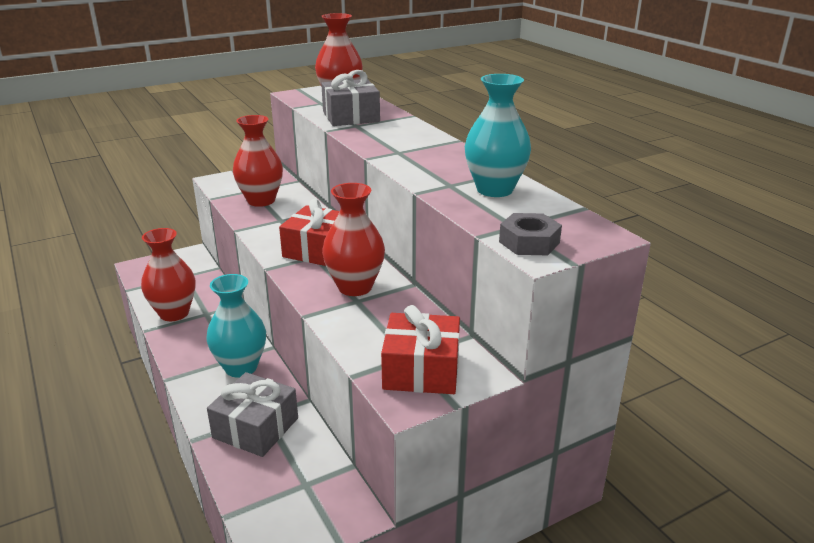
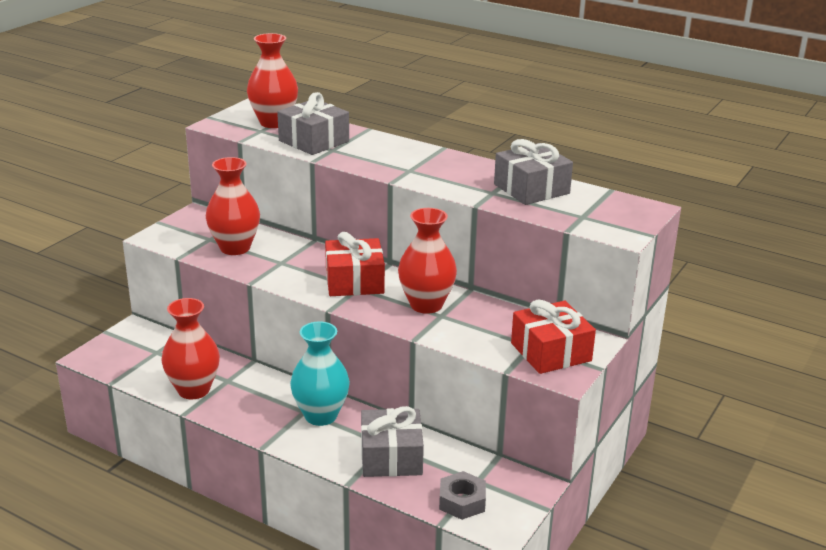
camera: 30 degrees left, 0 degrees up
turquoise vase [465,74,531,197] -> grey gift [494,139,573,205]
grey nut [499,213,562,255] -> grey nut moved to [439,471,486,520]

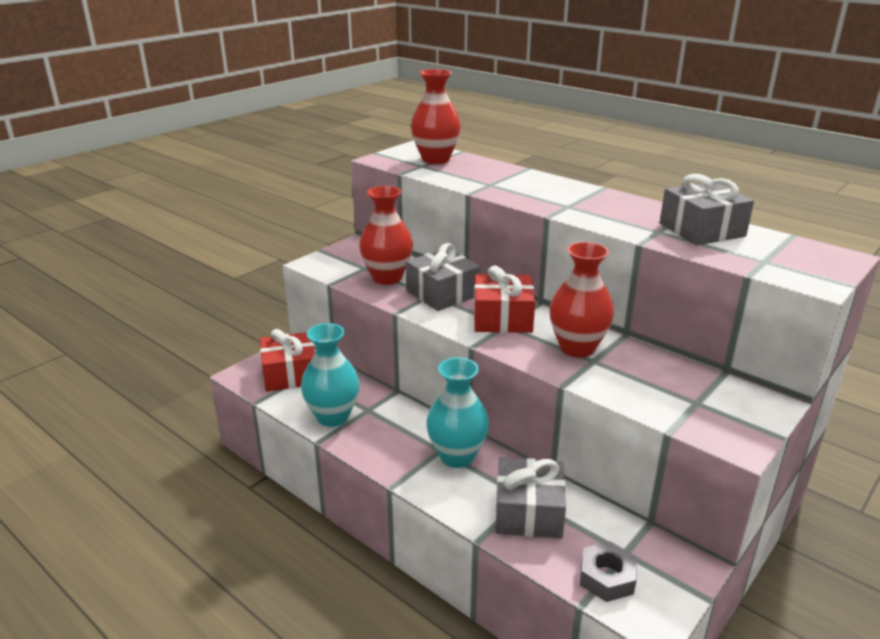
camera: 10 degrees right, 0 degrees up
red vase [162,298,220,399] -> turquoise vase [301,323,359,427]
grey gift [277,92,349,155] -> grey gift moved to [406,243,480,311]
red gift [511,300,596,374] -> red gift moved to [260,329,315,392]

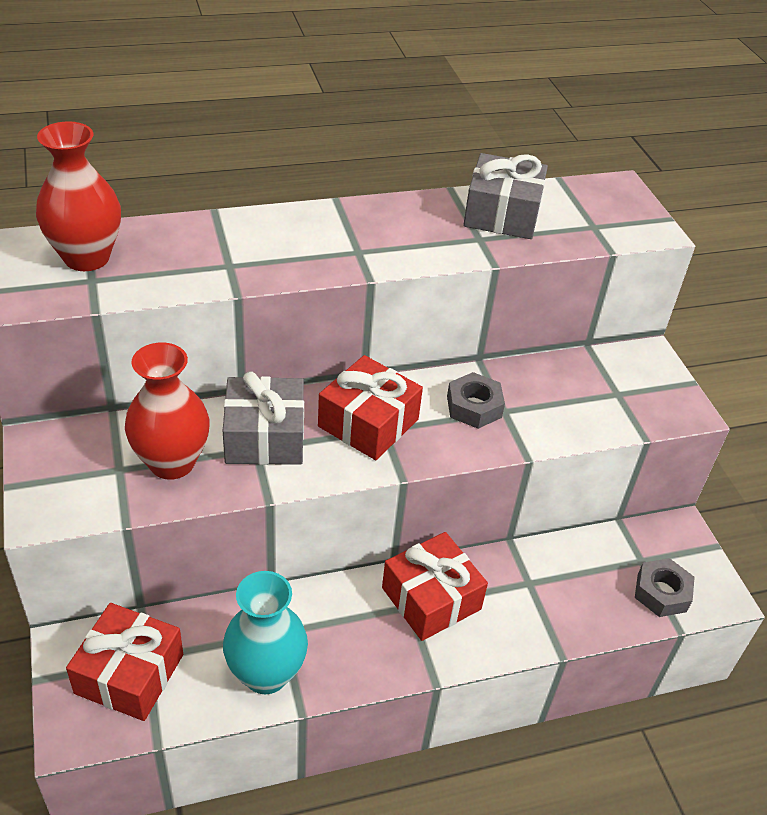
camera: 60 degrees left, 15 degrees up
turquoise vase [426,358,489,468] -> red gift [382,532,488,641]
grey gift [495,458,566,538] -> none
red vase [549,242,614,357] -> grey nut [447,372,505,429]

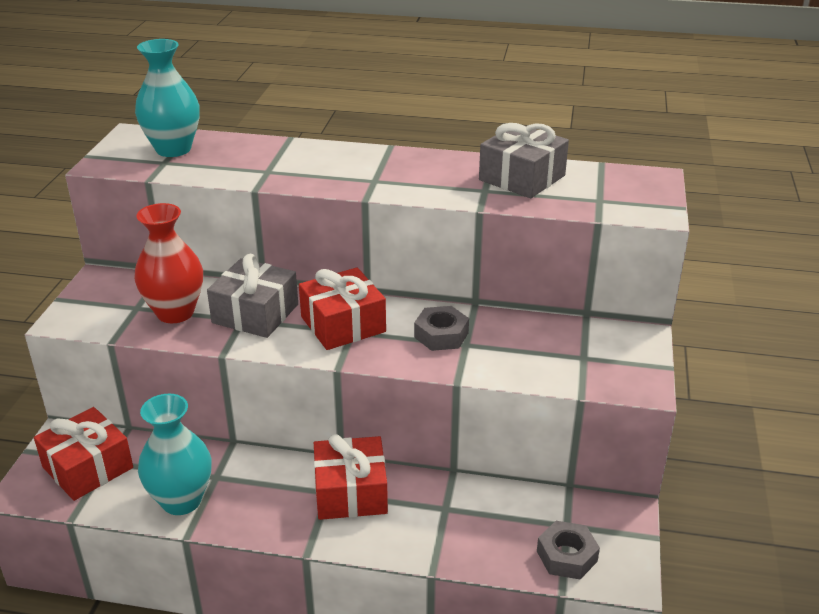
camera: 30 degrees right, 10 degrees down
red vase [36,121,121,271] -> turquoise vase [135,39,200,157]

